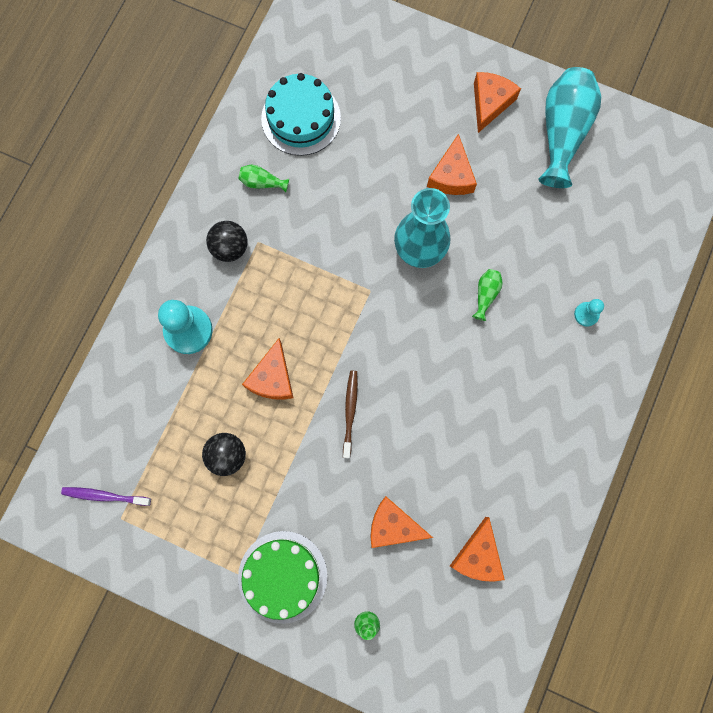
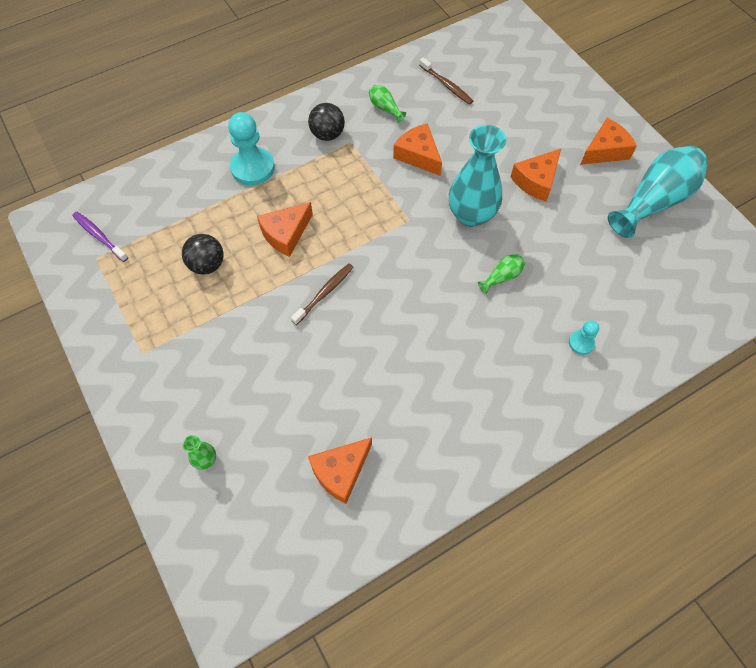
camera: 35 degrees right, 15 degrees down
green cake [238,531,328,624] -> none
turquoise cake [261,73,341,156] -> brown toothbrush [419,57,473,105]
orange cheese [371,496,433,548] -> orange cheese moved to [393,123,442,176]

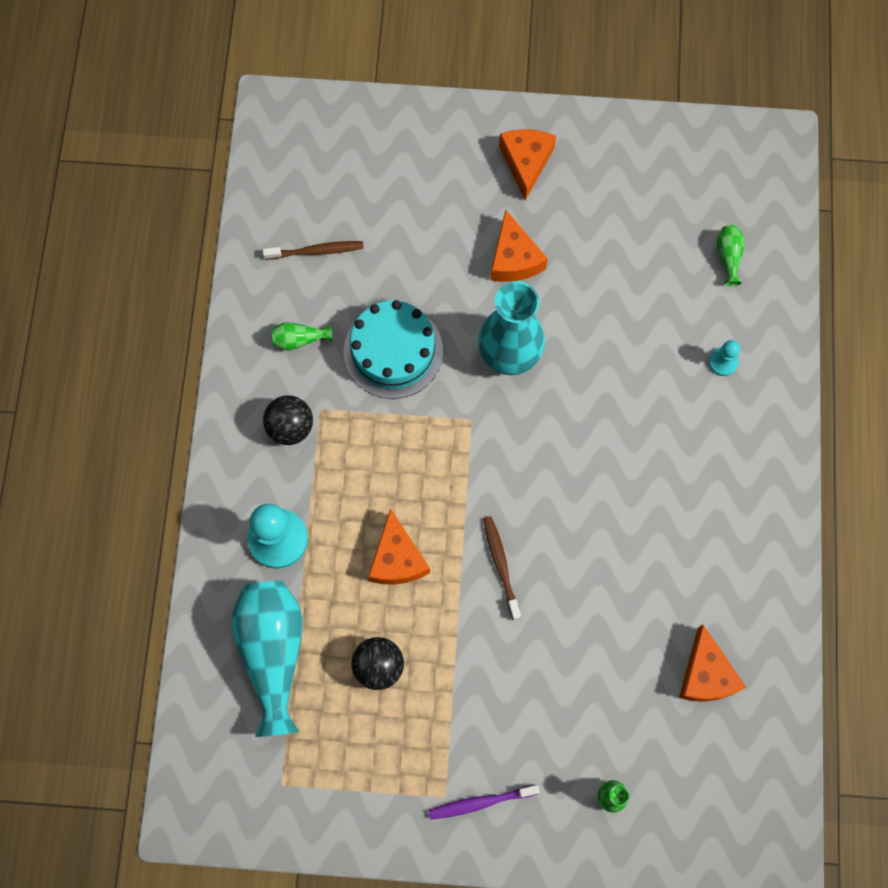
camera: 55 degrees left, 10 degrees up
purple toothbrush [72,212,128,262] -> purple toothbrush moved to [428,785,540,820]
orange cheese [393,123,442,176] -> turquoise cake [344,300,443,399]
green vase [478,254,525,294] -> green vase moved to [717,225,745,286]
turquoise vase [608,146,708,238] -> turquoise vase moved to [231,581,303,737]

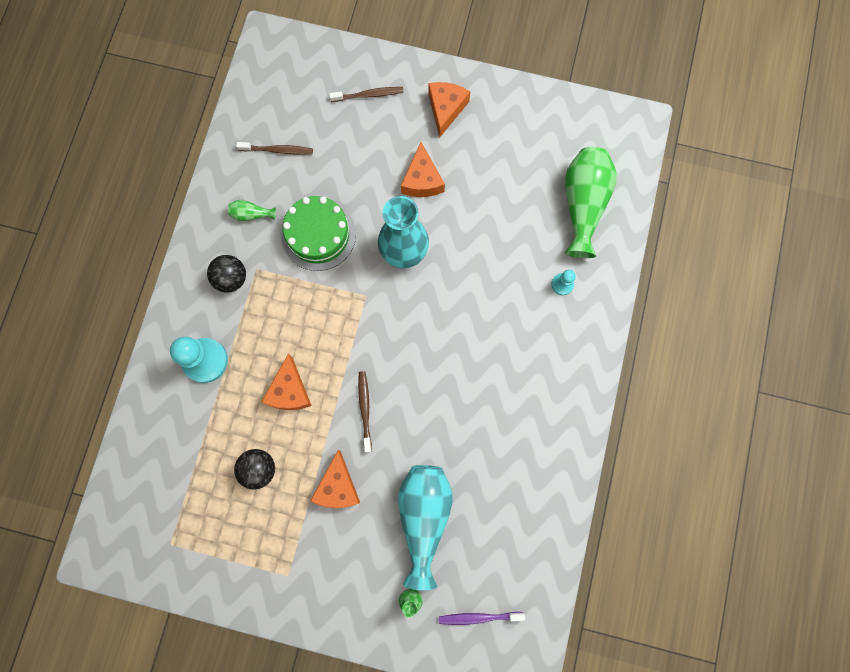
camera: 10 degrees right, 5 degrees up
turquoise vase [231,581,303,737] -> turquoise vase moved to [398,465,453,590]
turquoise cake [344,300,443,399] -> green cake [281,196,356,271]
purple toothbrush [428,785,540,820] -> purple toothbrush moved to [439,612,525,625]
orange cheese [679,624,746,702] -> orange cheese moved to [310,450,360,508]
green vase [717,225,745,286] -> green vase [565,147,616,258], size x2.32
none -> brown toothbrush [329,87,403,102]

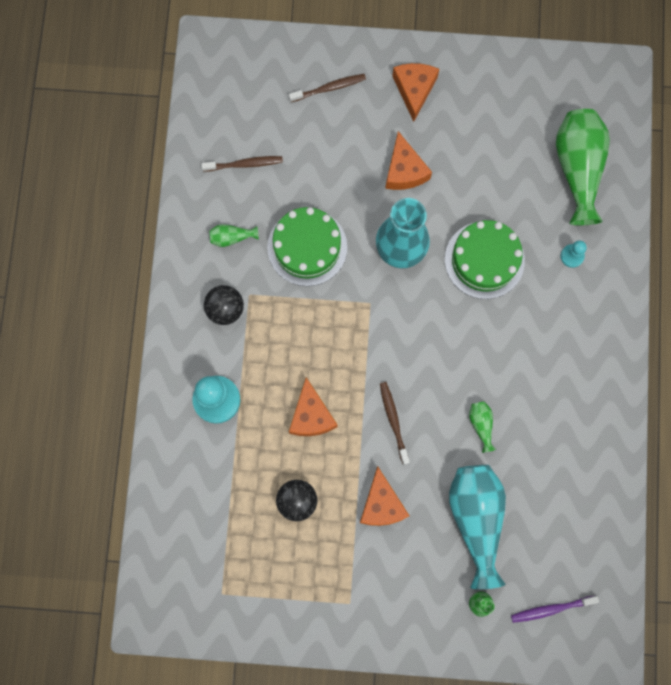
camera: 10 degrees left, 0 degrees up
none -> green cake [445,220,525,299]
none -> green vase [469,401,496,453]

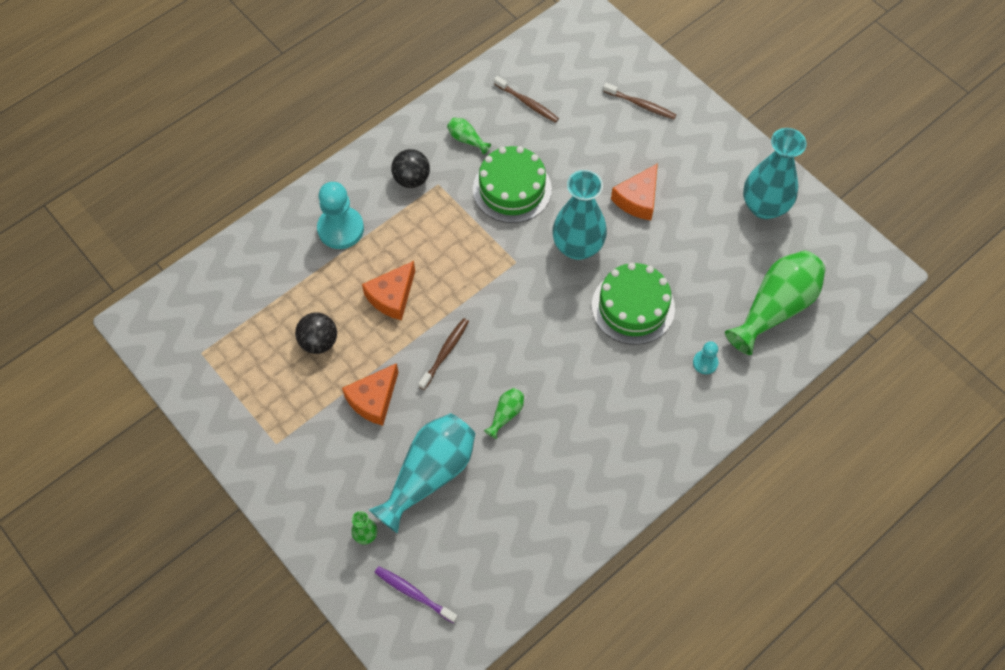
camera: 45 degrees right, 15 degrees down
orange cheese [393,63,439,122] -> none
none -> turquoise vase [743,128,807,219]

